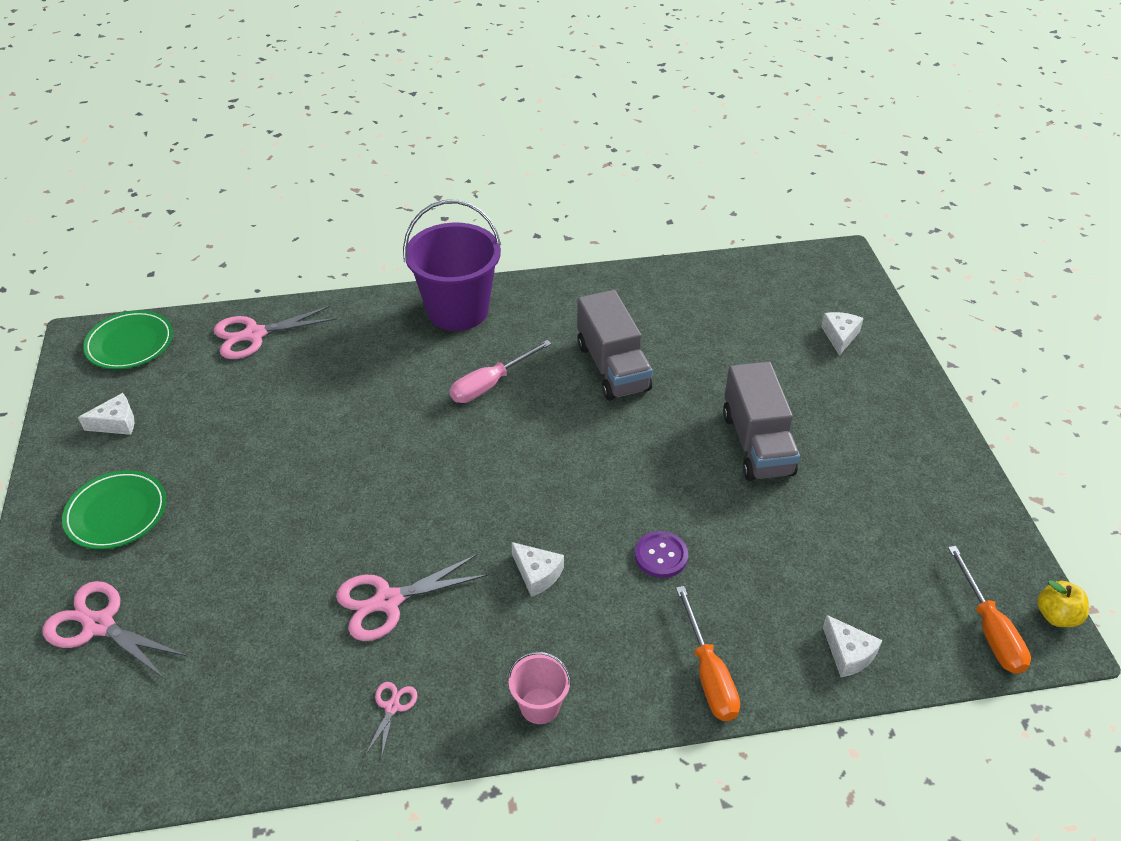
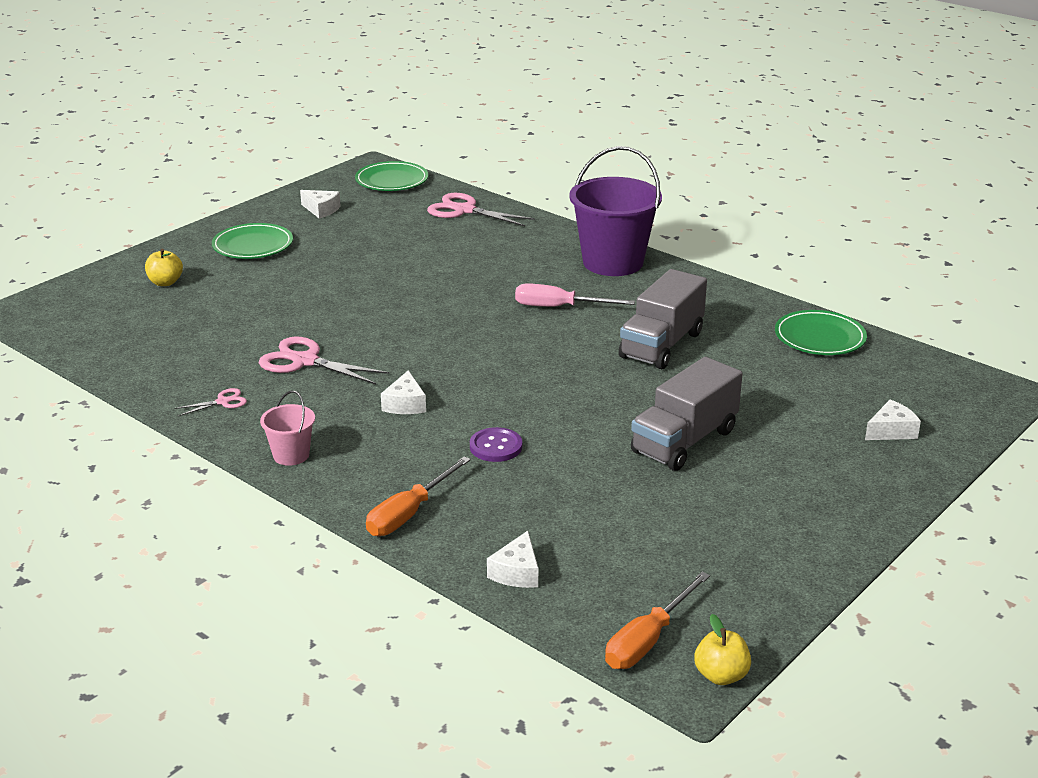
camera: 50 degrees right, 15 degrees down
pink scissors [43,581,188,680] -> yellow apple [145,249,183,286]
none -> green plate [775,310,867,355]

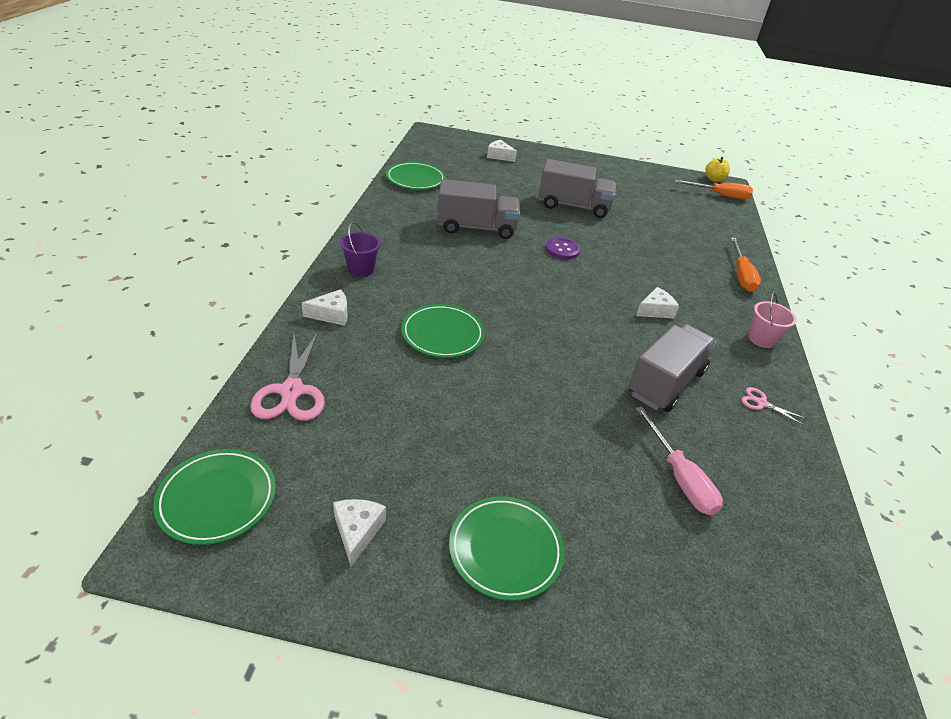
camera: 125 degrees left, 10 degrees up
yellow apple [145,249,183,286] -> none
pink scissors [259,336,389,385] -> grey truck [628,324,717,412]
orange screwdriver [366,456,471,536] -> orange screwdriver turned 90 degrees clockwise [731,237,761,292]
purple button [470,427,522,462] -> purple button moved to [545,237,580,259]
white cheese [487,531,538,588] -> white cheese moved to [302,289,348,326]
pink screwdriver [515,283,635,307] -> pink screwdriver moved to [636,407,723,515]
purple bucket [569,146,662,276] -> purple bucket [340,222,381,277], size x0.47
none -> green plate [401,304,485,358]

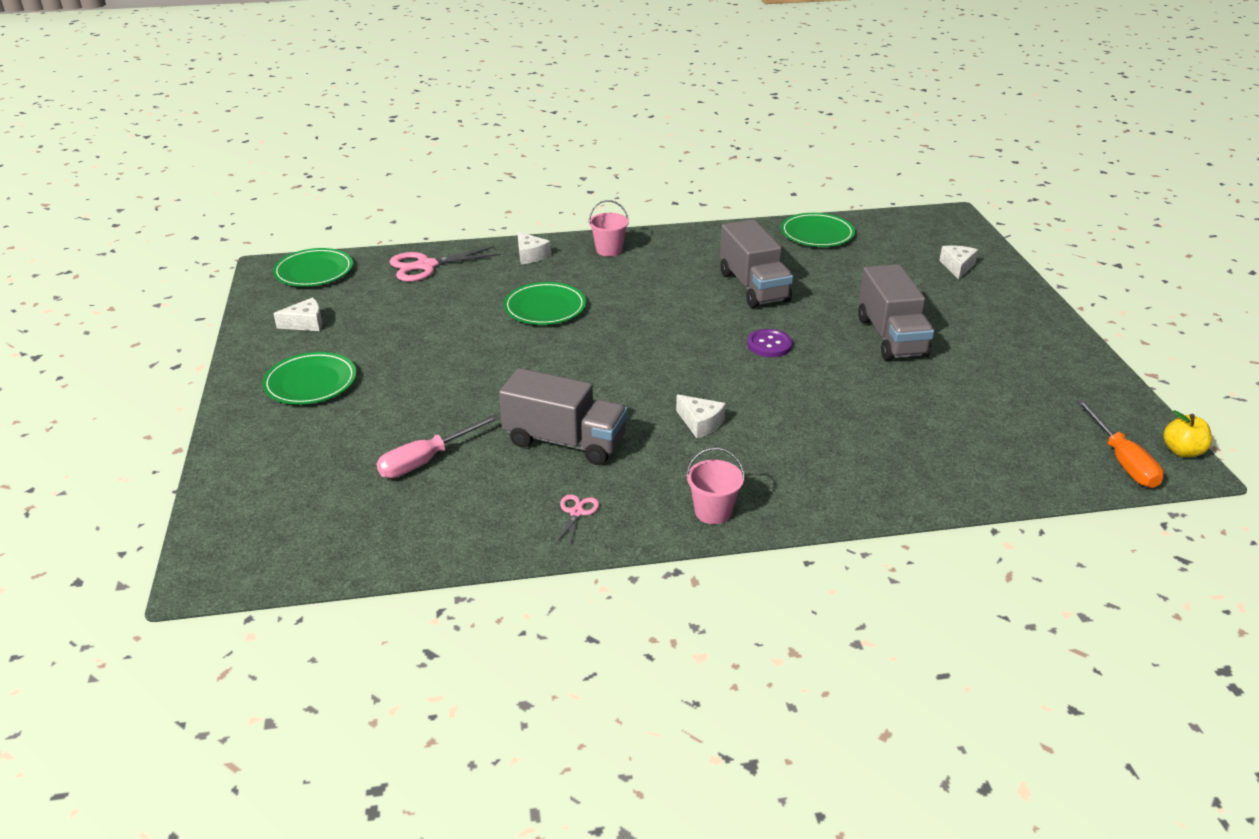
camera: 75 degrees right, 5 degrees down
purple bucket [340,222,381,277] -> pink bucket [589,200,629,257]
orange screwdriver [731,237,761,292] -> none

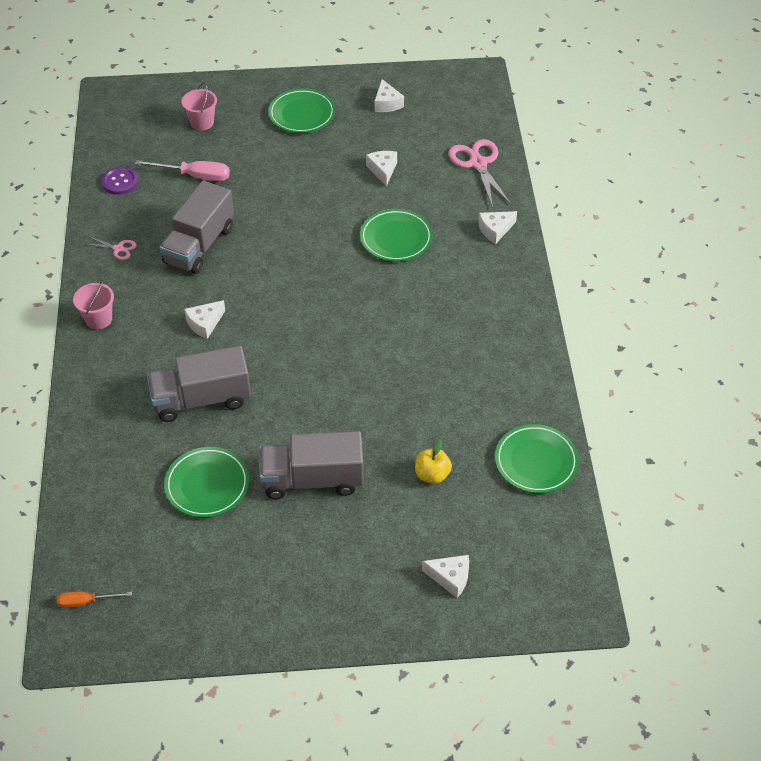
camera: 95 degrees right, 15 degrees up
green plate [273,248,353,287] -> green plate moved to [164,447,249,518]
pink screwdriver [377,414,500,478] -> pink screwdriver turned 135 degrees clockwise [135,160,230,181]
pink bucket [589,200,629,257] -> pink bucket moved to [182,82,217,131]
grey truck [720,219,793,308] -> grey truck moved to [147,346,251,422]
purple button [747,329,792,357] -> purple button moved to [102,167,138,195]
orange screwdriver [1076,399,1164,488] -> orange screwdriver [57,592,132,608], size x0.60
yellow apple [1164,410,1212,457] -> yellow apple moved to [415,439,452,484]
none -> white cheese [366,151,397,187]

